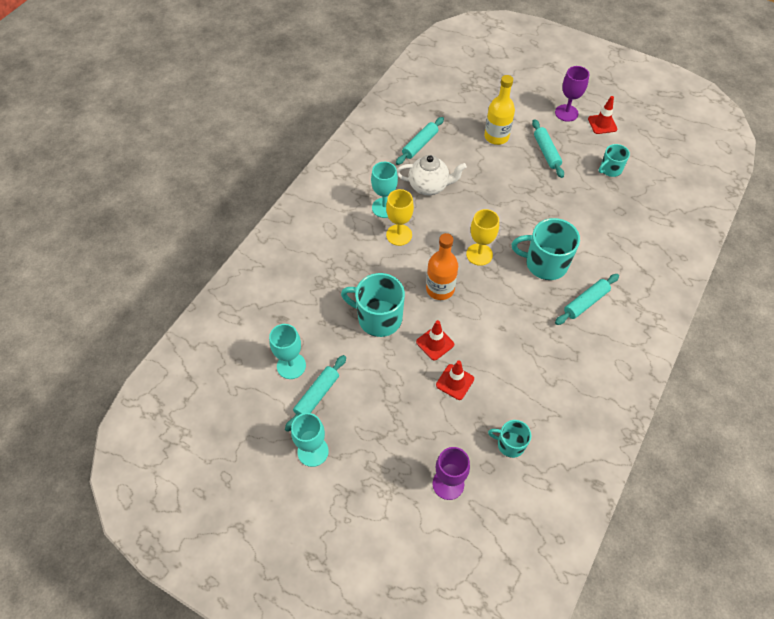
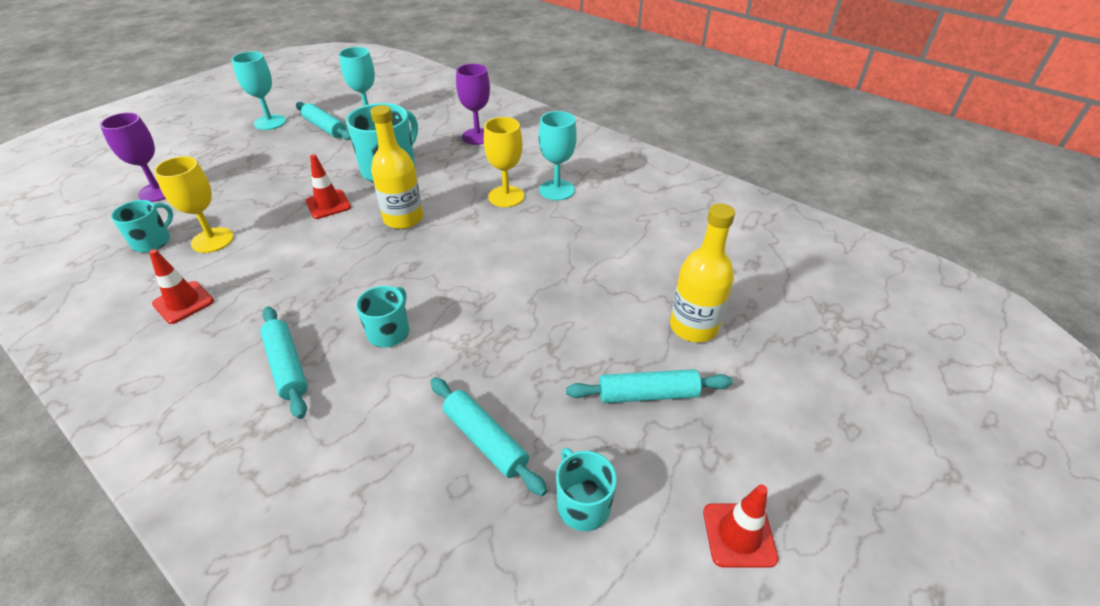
camera: 100 degrees right, 15 degrees down
turquoise rolling pin [396,117,444,165] -> turquoise rolling pin moved to [430,377,547,496]
white teapot [397,155,467,195] -> none
orange bottle [426,233,458,300] -> yellow bottle [370,105,423,229]
red traffic cone [436,361,474,400] -> red traffic cone moved to [149,249,214,324]
yellow goblet [466,209,499,266] -> yellow goblet moved to [154,156,234,253]
turquoise mug [512,218,580,280] -> turquoise mug [356,286,409,348], size x0.57
purple goblet [555,66,590,122] -> purple goblet moved to [456,64,490,145]

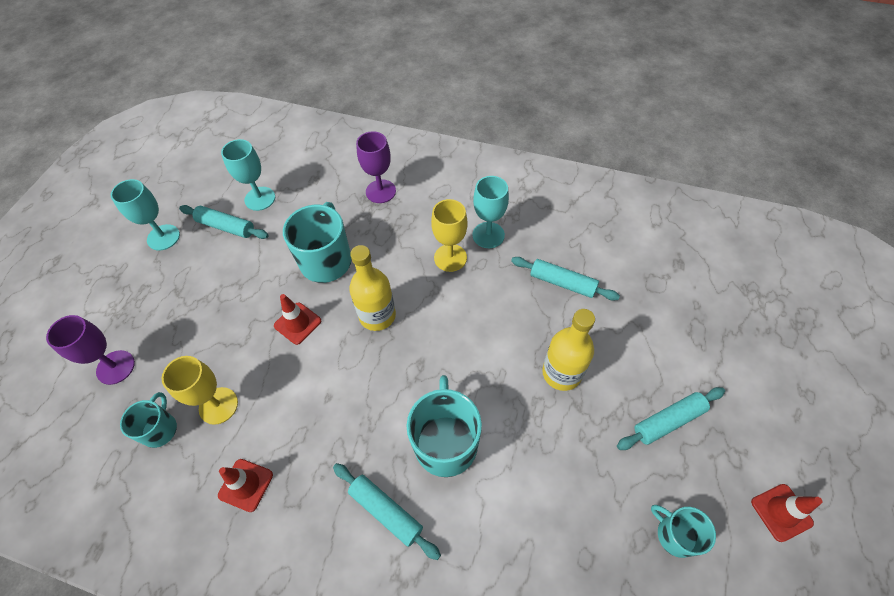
camera: 20 degrees left, 15 degrees up
turquoise mug [356,286,409,348] -> turquoise mug [407,375,482,477], size x1.76
turquoise rolling pin [430,377,547,496] -> turquoise rolling pin moved to [511,257,620,301]
yellow bottle [670,203,735,342] -> yellow bottle moved to [542,309,595,391]

